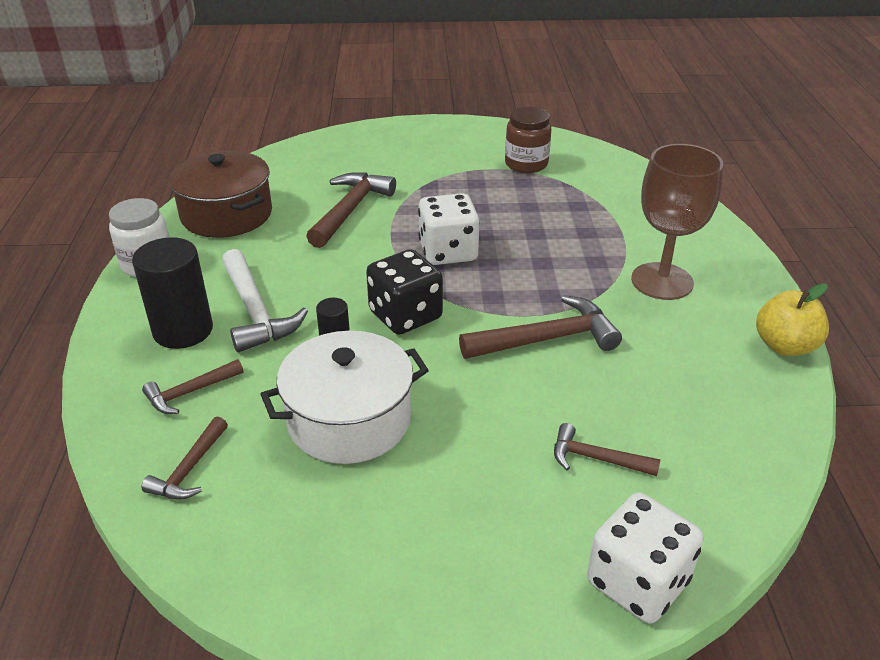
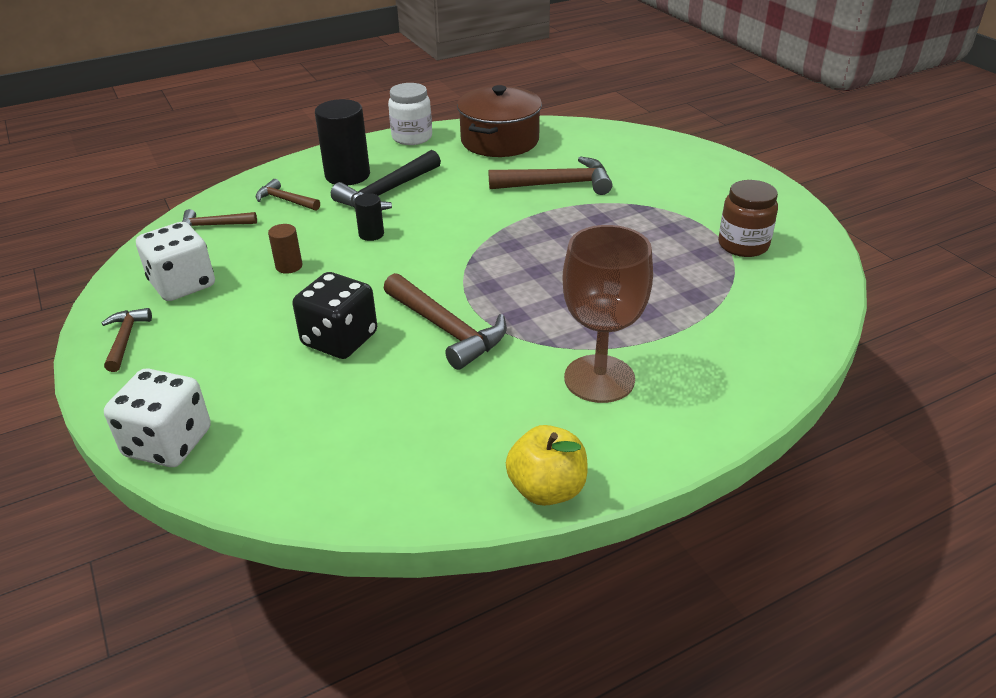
camera: 65 degrees right, 0 degrees up
white hammer [222,249,308,352] -> black hammer [331,150,441,210]
white pot [260,331,429,464] -> brown cylinder [268,224,302,274]
black dice [366,249,443,335] -> black dice moved to [292,272,377,359]
white dice [418,193,480,265] -> white dice moved to [136,222,215,301]
brown hammer [554,423,661,476] -> brown hammer moved to [101,308,152,372]

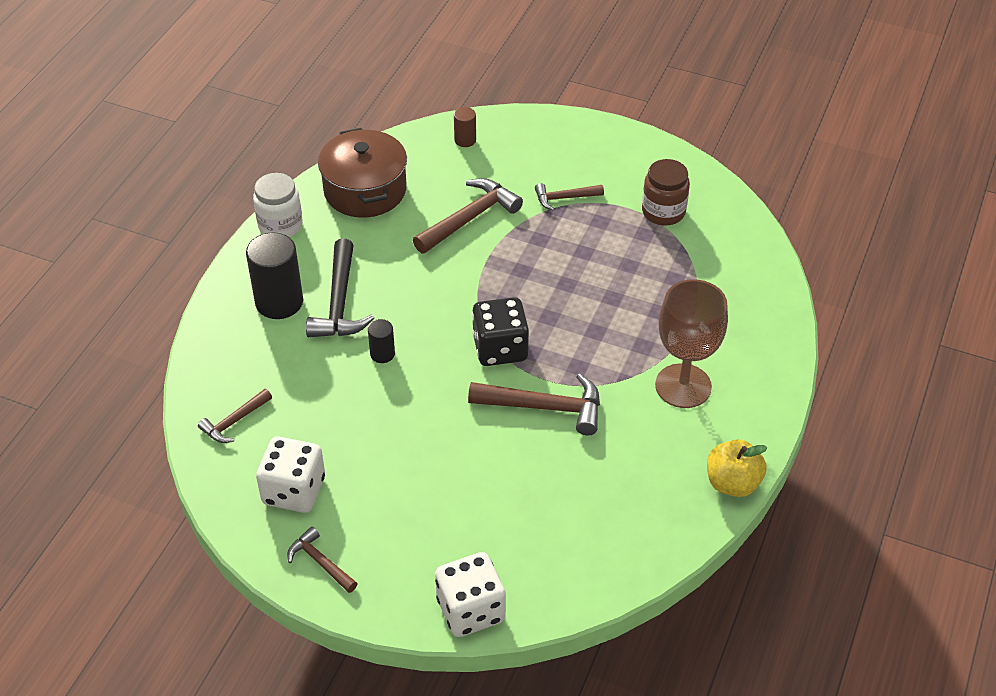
camera: 40 degrees left, 10 degrees up
brown hammer [256,179,320,211] -> brown hammer moved to [535,183,604,211]
brown cylinder [268,224,302,274] -> brown cylinder moved to [454,107,476,147]
black dice [292,272,377,359] -> black dice moved to [472,297,529,366]

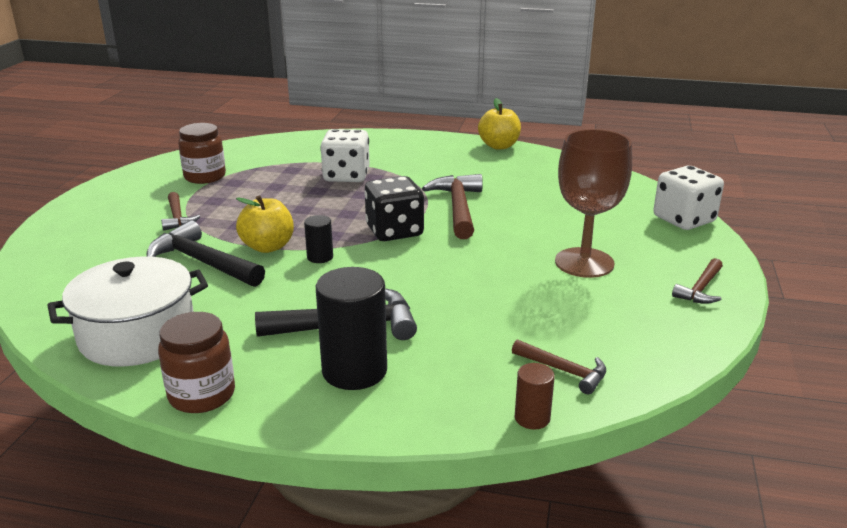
camera: 100 degrees left, 20 degrees down
white jar [253,173,302,238] -> brown jar [158,312,235,413]
white dice [256,437,325,513] -> white dice moved to [320,129,370,182]
brown pot [318,128,407,218] -> white pot [47,256,208,367]
black cylinder [368,319,395,363] -> black cylinder moved to [304,215,333,263]
brown hammer [413,178,523,253] -> black hammer [147,220,265,287]
brown cylinder [454,107,476,147] -> brown cylinder moved to [515,363,555,429]
brown goblet [655,279,728,408] -> brown goblet moved to [555,129,632,278]
none -> yellow apple [236,195,294,253]

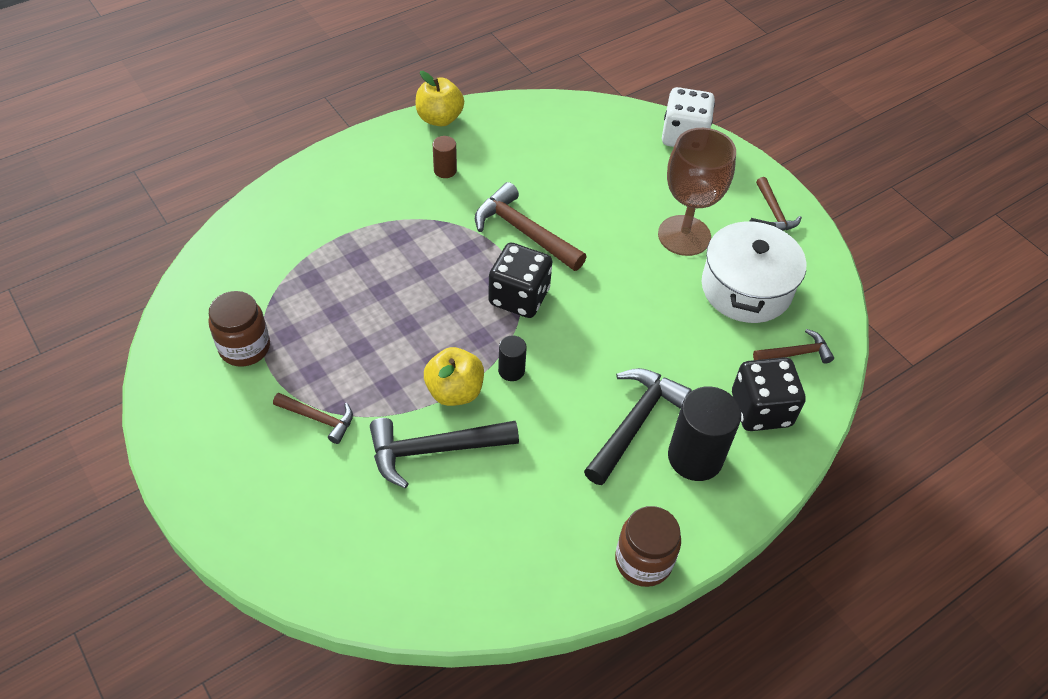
camera: 50 degrees left, 25 degrees up
white pot [47,256,208,367] -> white pot moved to [702,218,806,323]
white dice [320,129,370,182] -> none
brown cylinder [515,363,555,429] -> brown cylinder moved to [433,136,457,178]
none -> black dice [732,357,806,431]

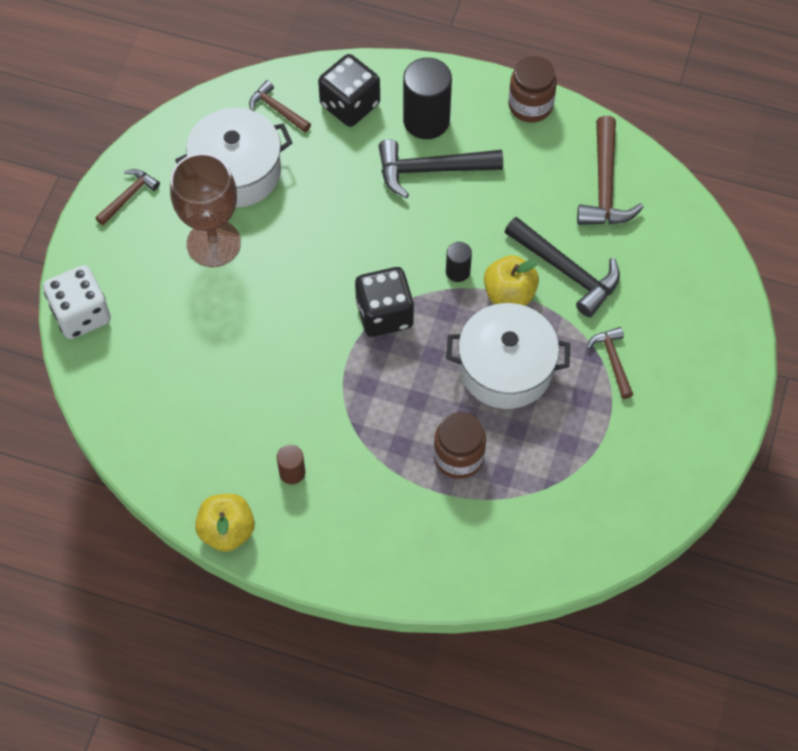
camera: 125 degrees left, 10 degrees up
brown jar [208,291,270,367] -> brown jar moved to [434,412,486,479]
brown hammer [475,182,587,271] -> brown hammer moved to [577,116,644,225]
none -> white pot [446,303,570,409]

